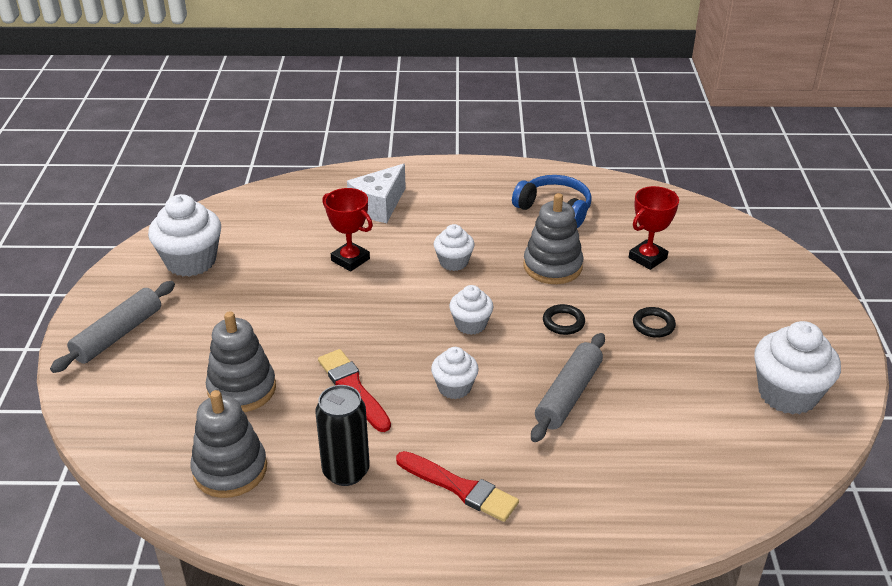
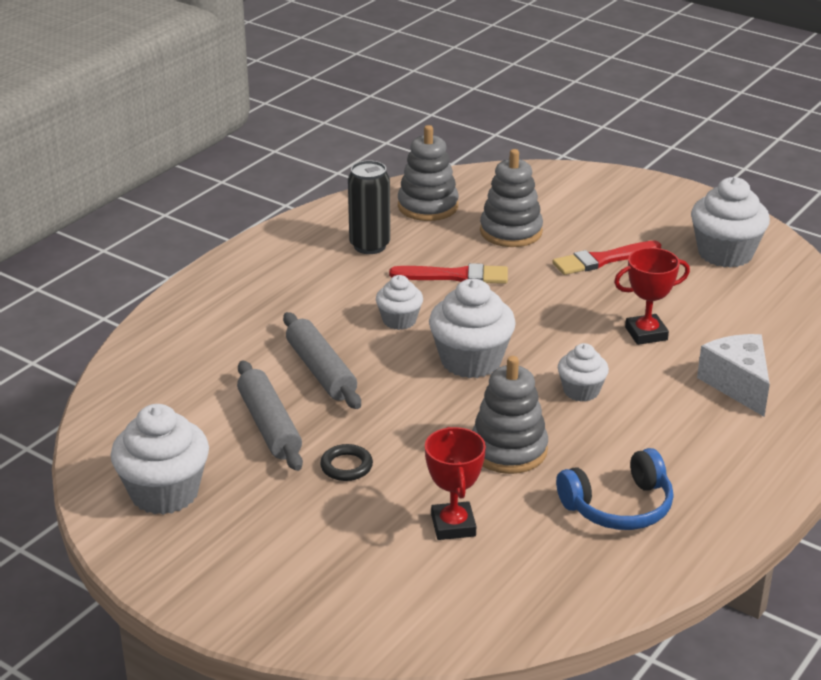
camera: 125 degrees right, 5 degrees down
grey rolling pin [50,281,175,373] -> grey rolling pin moved to [237,360,303,471]
red brush [396,451,519,522] -> red brush moved to [552,240,661,275]
white cupcake [449,285,494,335] -> white cupcake [429,279,516,378], size x1.74
black ring [543,304,585,335] -> none

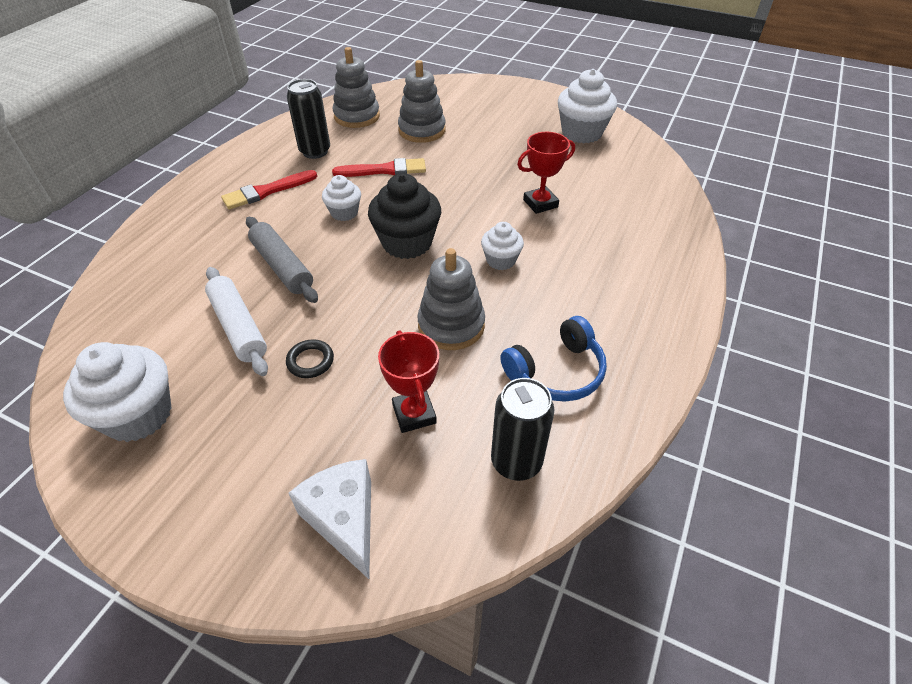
camera: 10 degrees left, 15 degrees up
grey rolling pin [237,360,303,471] -> white rolling pin [205,267,268,376]
white cupcake [429,279,516,378] -> black cupcake [368,173,441,259]
red brush [552,240,661,275] -> red brush moved to [221,170,317,209]
white cheese [697,334,770,417] -> white cheese moved to [289,459,371,579]
none -> black can [491,378,554,481]

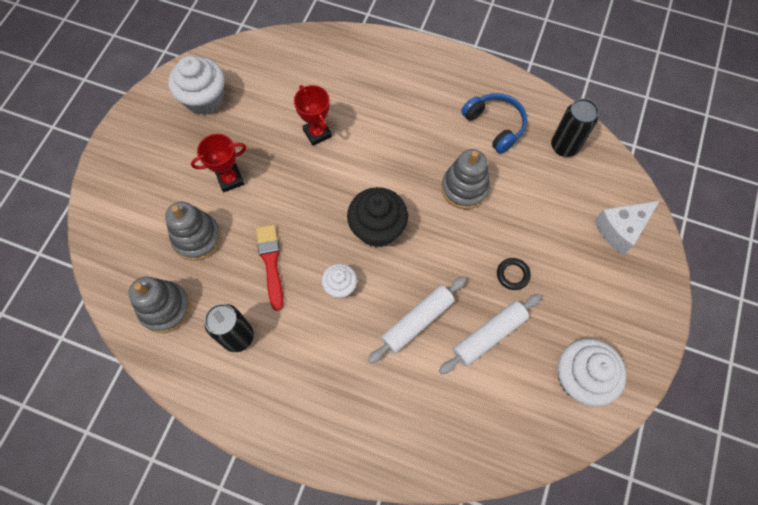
camera: 95 degrees left, 20 degrees up
red brush [221,170,317,209] -> none
grey rolling pin [246,217,318,303] -> white rolling pin [368,277,466,363]
red trophy [378,330,439,433] -> red trophy moved to [191,134,246,192]
white cupcake [481,222,524,270] -> none

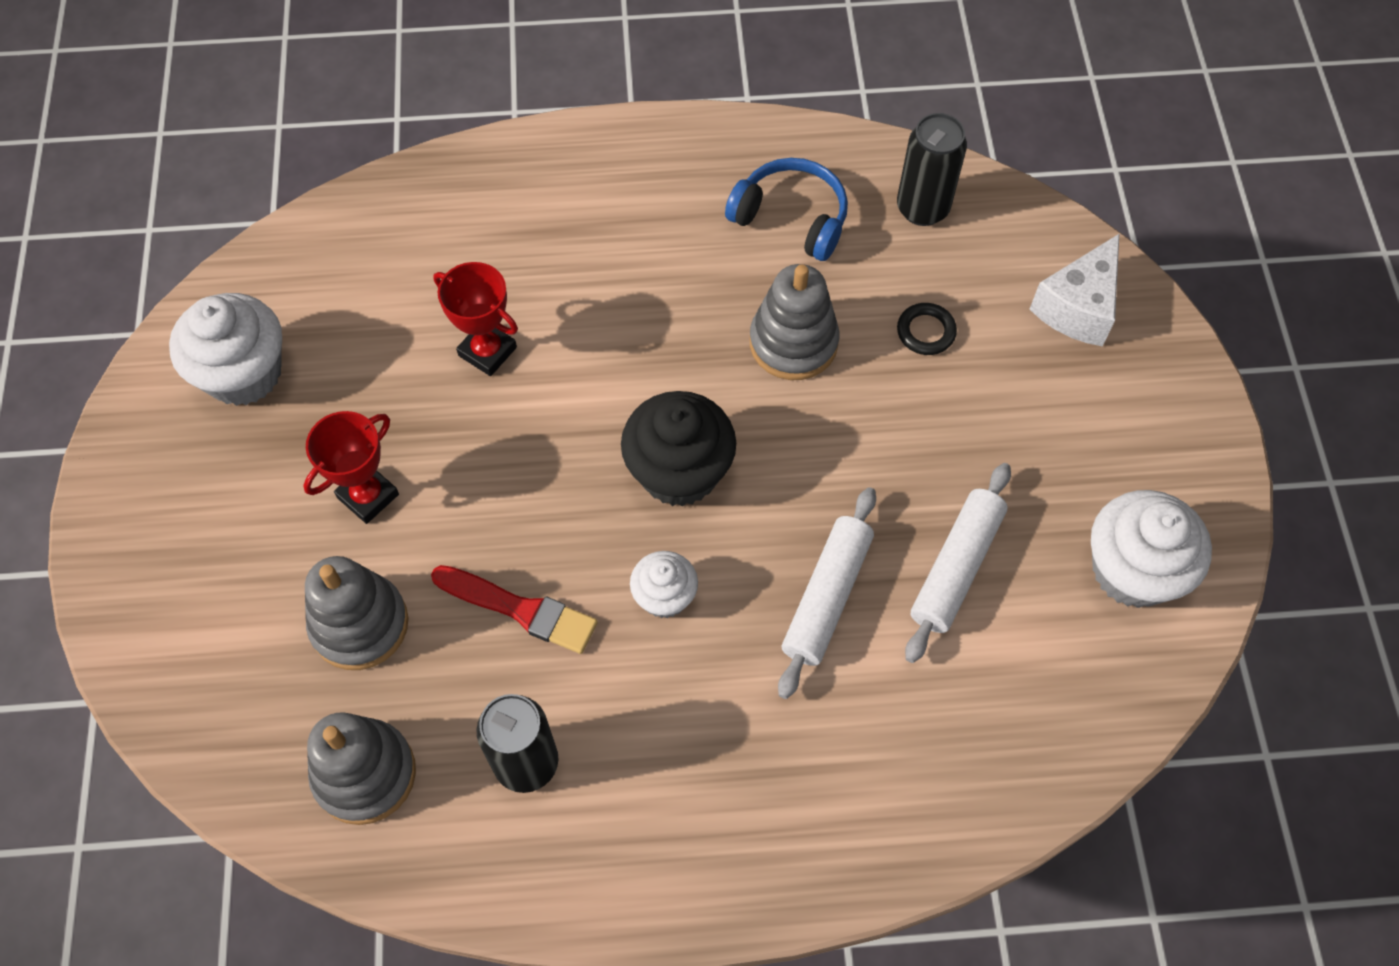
camera: 25 degrees left, 5 degrees down
red brush [256,225,283,311] -> red brush turned 150 degrees clockwise [431,565,598,654]
black ring [497,258,531,290] -> black ring moved to [897,303,957,355]

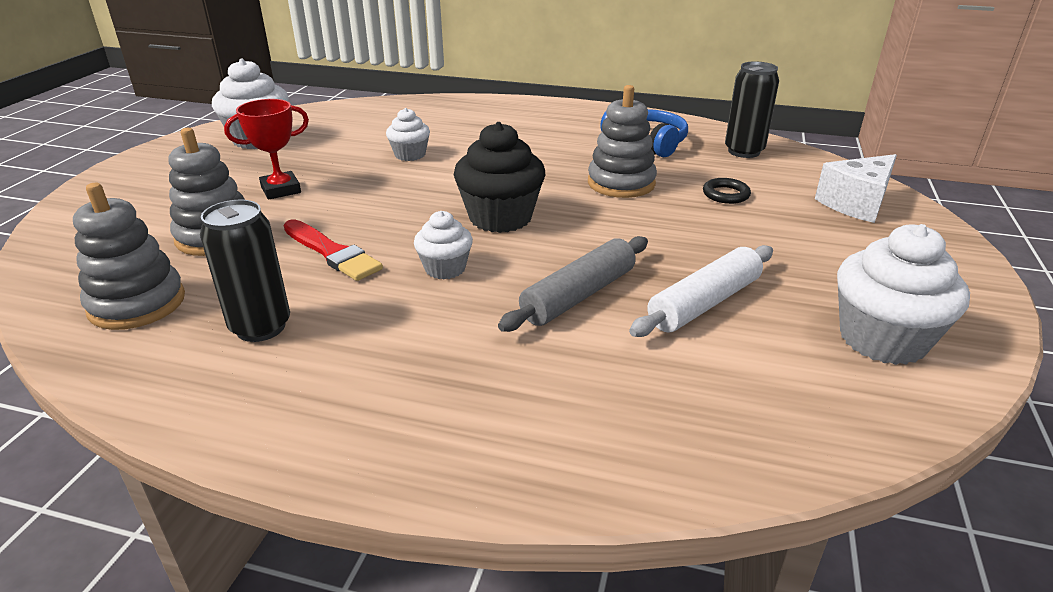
camera: 20 degrees right, 30 degrees down
red trophy [433,262,518,376] -> white cupcake [386,108,430,161]
white rolling pin [778,487,876,699] -> grey rolling pin [498,236,648,332]

